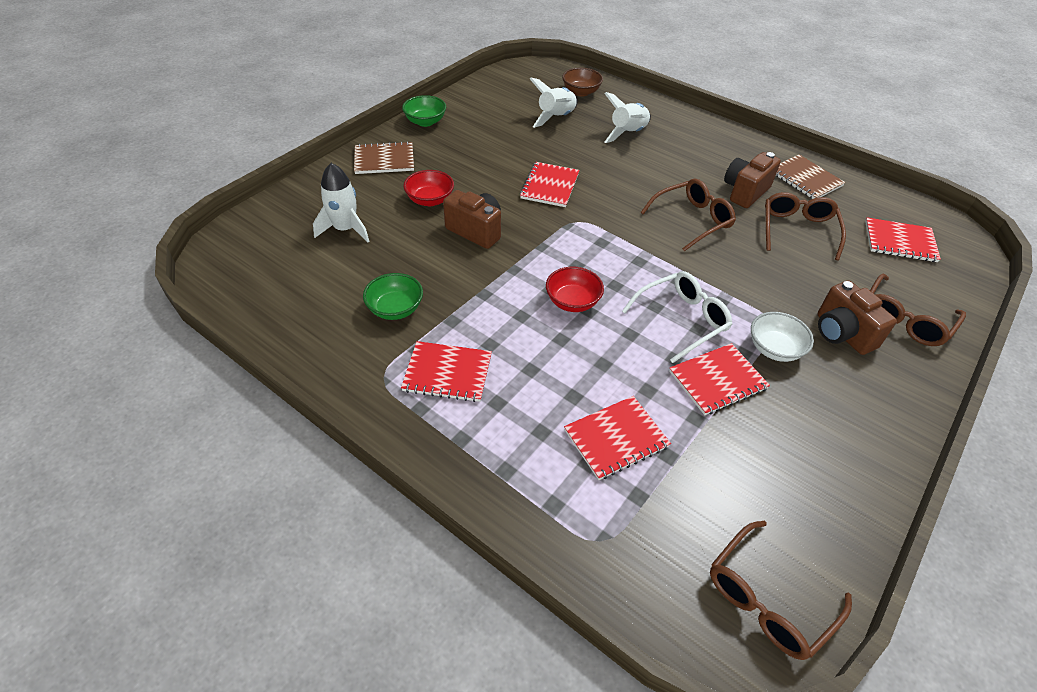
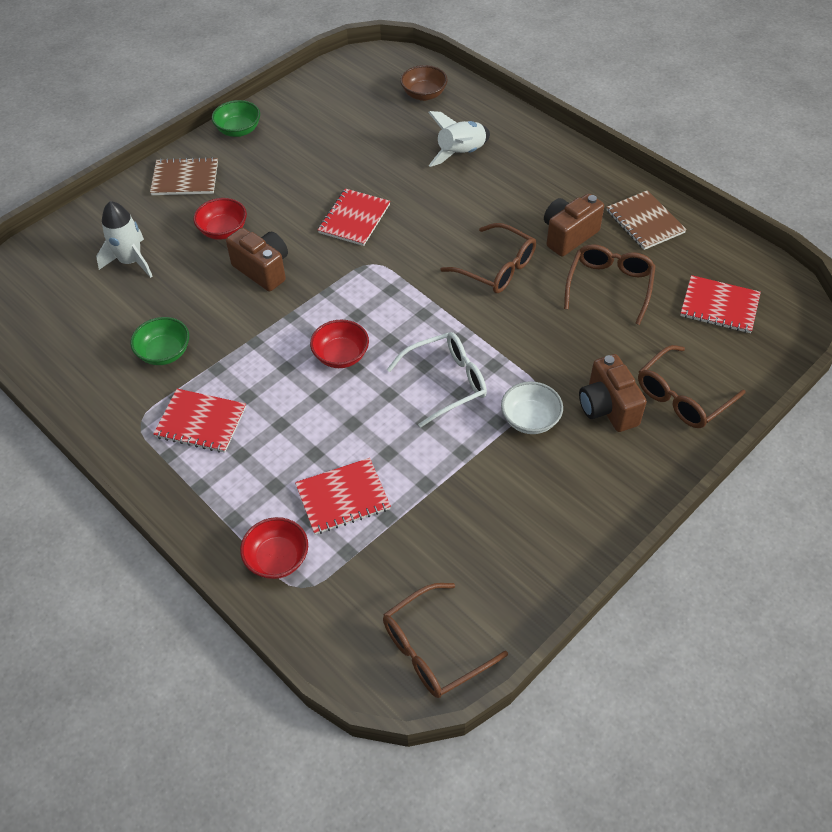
camera: 10 degrees right, 5 degrees up
white rocket [530,77,578,128] -> none
brown glasses [641,179,736,251] -> brown glasses turned 60 degrees clockwise [441,223,536,293]
red notebook [669,343,770,415] -> none
none -> red bowl [240,517,308,579]

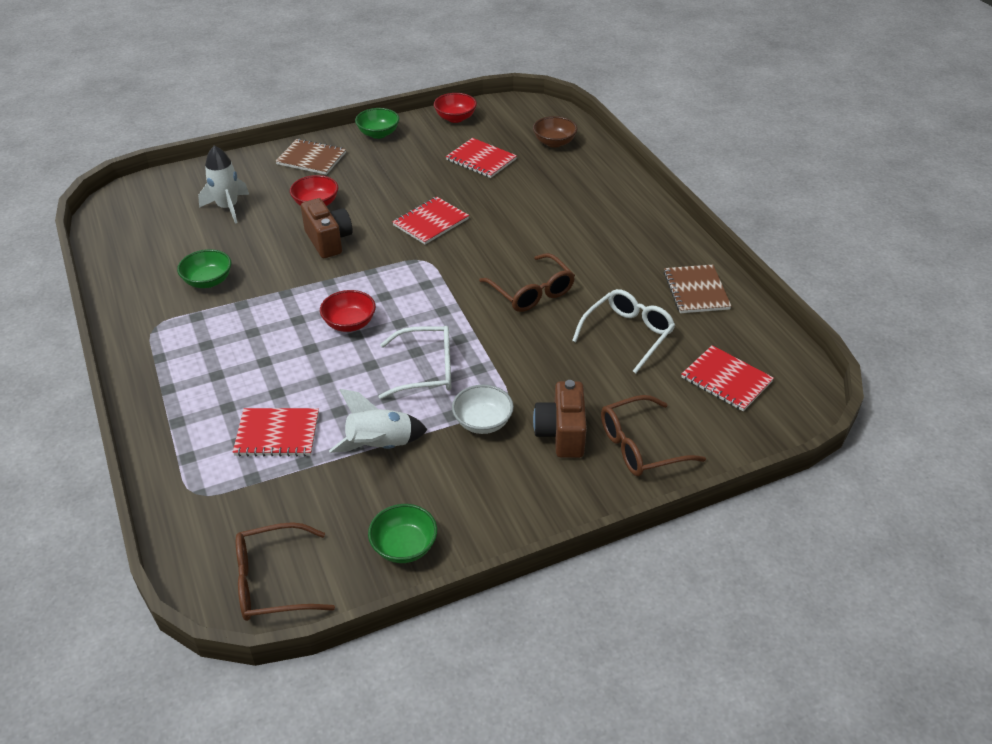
camera: 20 degrees right, 10 degrees down
red notebook [153,389,246,453] -> red notebook moved to [446,138,517,178]
red bowl [240,517,308,579] -> red bowl moved to [434,93,477,123]
white rocket [428,111,490,167] -> white rocket moved to [329,389,427,453]
brown camera [544,194,604,257] -> none
brown glasses [564,244,656,325] -> white glasses [572,289,675,373]
none -> green bowl [368,504,437,563]

